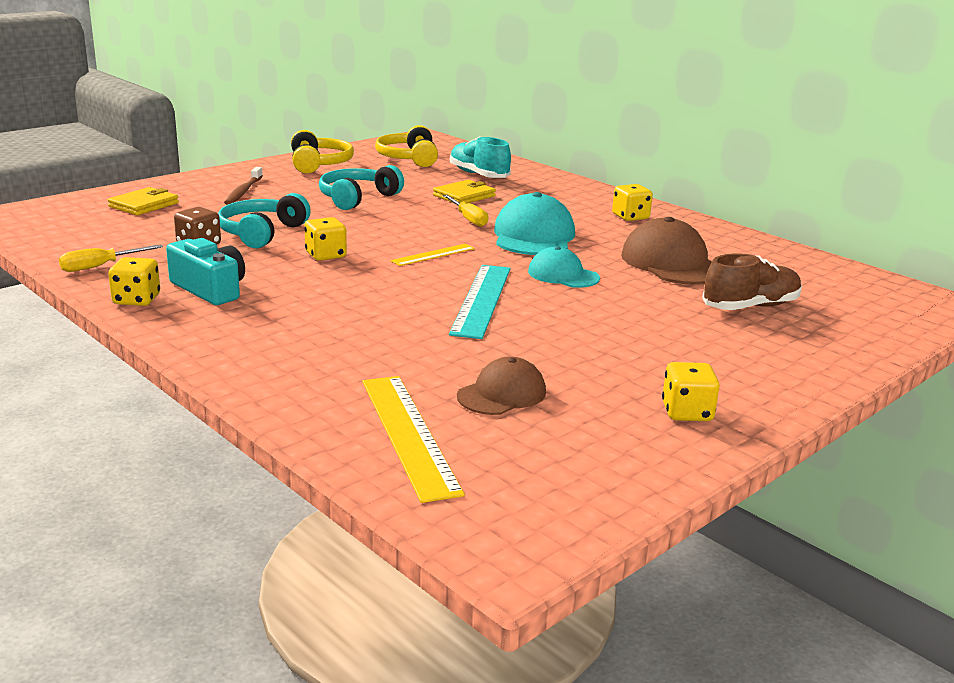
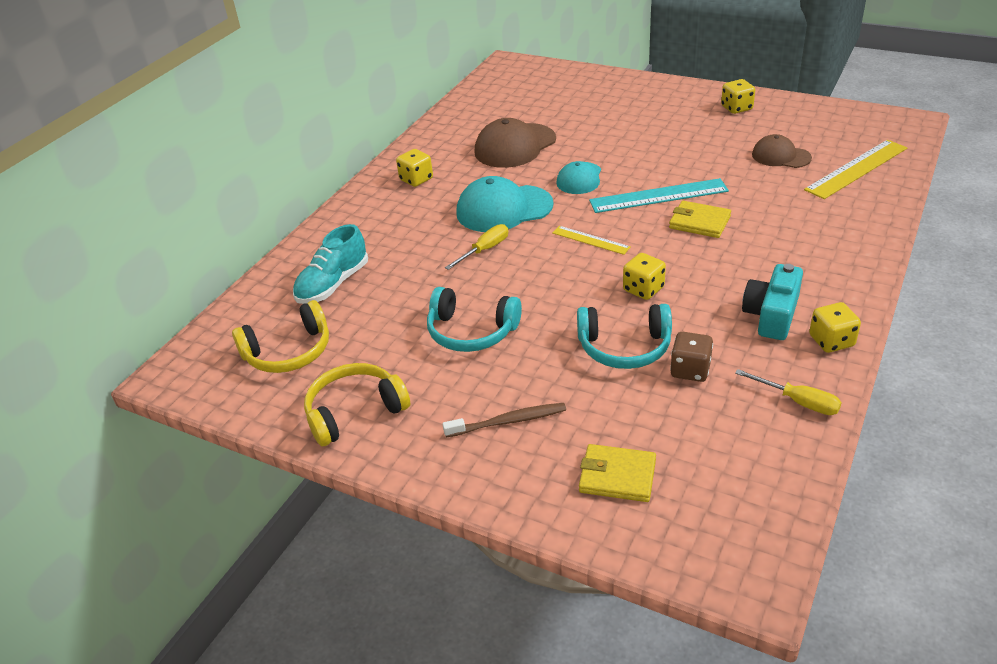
camera: 105 degrees left, 15 degrees up
yellow wallet [433,180,496,203] -> yellow wallet moved to [669,201,731,238]
brown shoe [702,253,802,310] -> none

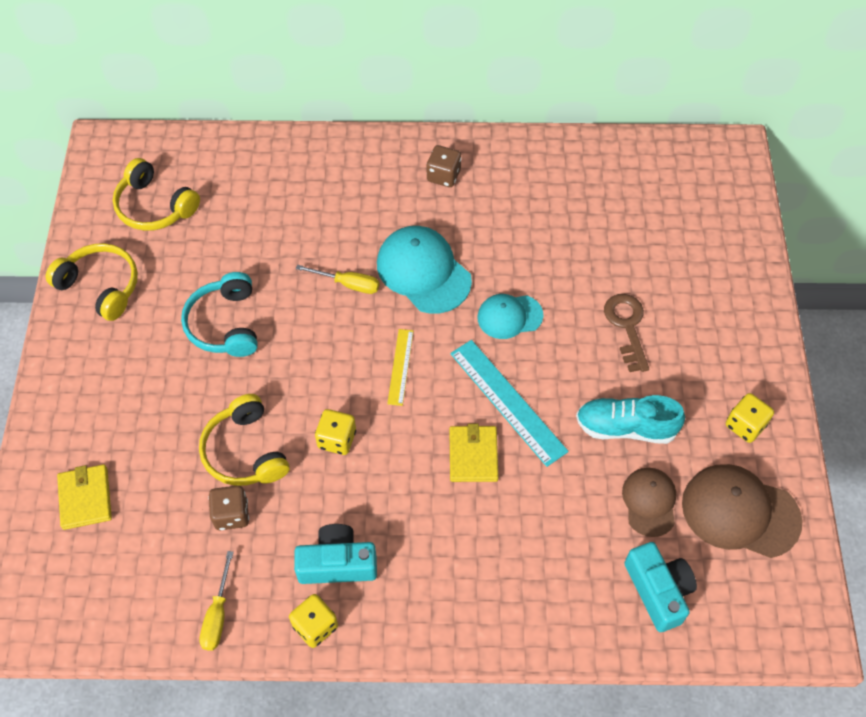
camera: 60 degrees right, 20 degrees up
turquoise shoe [293,224,368,304] -> turquoise shoe moved to [576,395,685,444]
yellow dice [396,149,433,187] -> brown dice [426,145,461,187]
brown toothbrush [443,403,566,437] -> none
brown cap [474,118,556,168] -> brown cap moved to [682,464,802,558]
turquoise headphones [577,304,672,369] -> yellow headphones [199,394,289,486]
yellow ruler [804,140,907,199] -> turquoise camera [624,542,697,632]
none -> brown key [604,294,649,372]

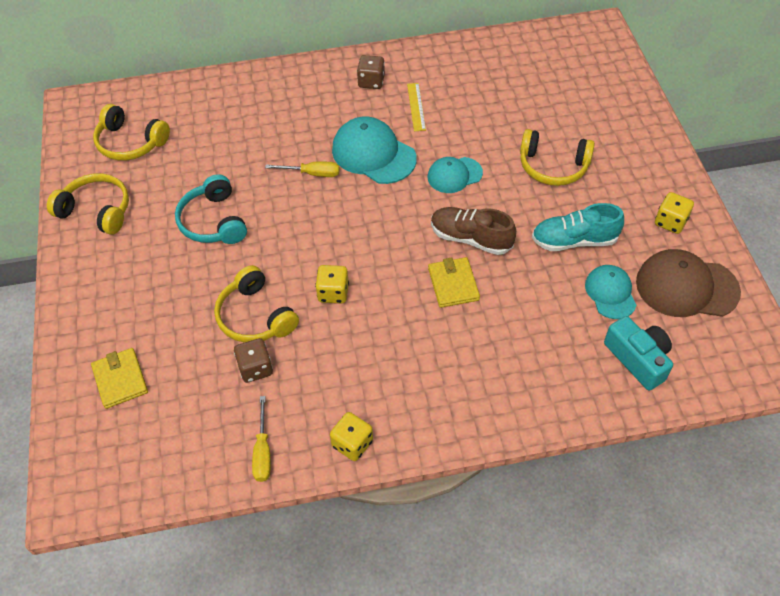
camera: 10 degrees left, 5 degrees down
turquoise camera [294,524,377,584] -> none
yellow ruler [387,329,413,406] -> yellow ruler moved to [407,83,426,131]
turquoise ruler [450,340,569,467] -> brown shoe [431,207,516,255]
brown key [604,294,649,372] -> yellow headphones [520,129,595,186]
brown cap [622,468,676,537] -> turquoise cap [585,265,636,319]

